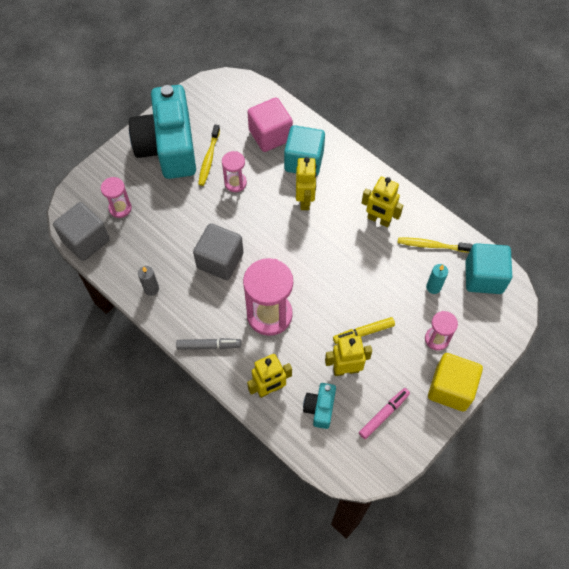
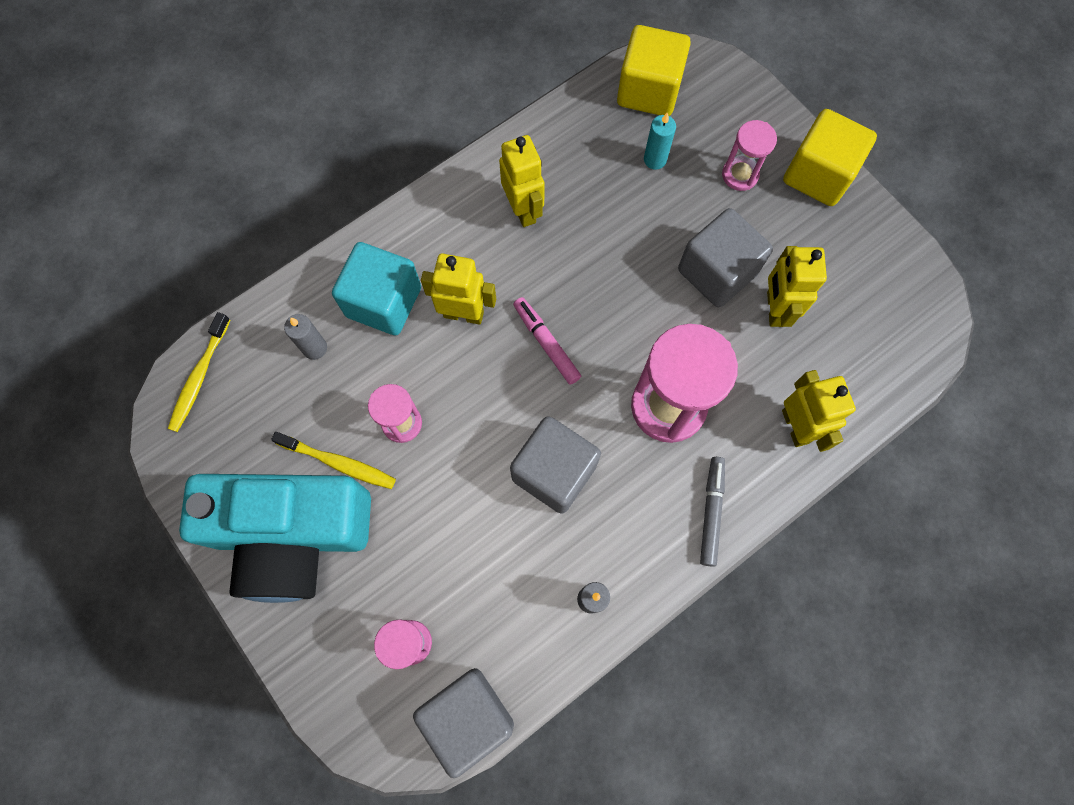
camera: 80 degrees left, 10 degrees up
pink cube [247,98,293,152] -> grey candle [284,314,327,360]
turquoise camera [303,383,336,429] -> none
yellow marker [333,317,395,344] -> grey cube [678,208,773,307]
pink marker [359,388,410,439] -> pink marker moved to [513,297,581,385]
yellow robot [362,176,403,227] -> yellow robot turned 60 degrees counterclockwise [499,135,545,227]
yellow toothbrush [398,238,472,253] -> yellow toothbrush moved to [168,312,230,432]
turquoise cube [466,243,512,294] -> yellow cube [617,25,691,116]

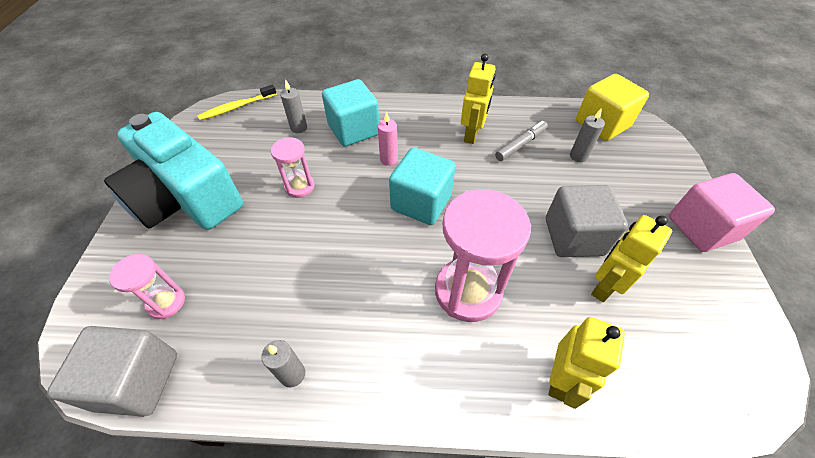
camera: 40 degrees right, 20 degrees down
yellow toothbrush [271,432,396,489] -> none
yellow robot [421,253,496,325] -> pink candle [378,111,398,166]
grey cube [510,416,601,514] -> none
pink marker [513,297,581,385] -> turquoise cube [389,148,456,225]
turquoise candle [644,113,676,170] -> grey candle [570,108,605,162]
grey marker [700,457,725,567] -> grey marker moved to [495,121,548,161]
pink hourglass [722,120,777,191] -> none
yellow cube [783,109,877,206] -> pink cube [669,173,775,252]

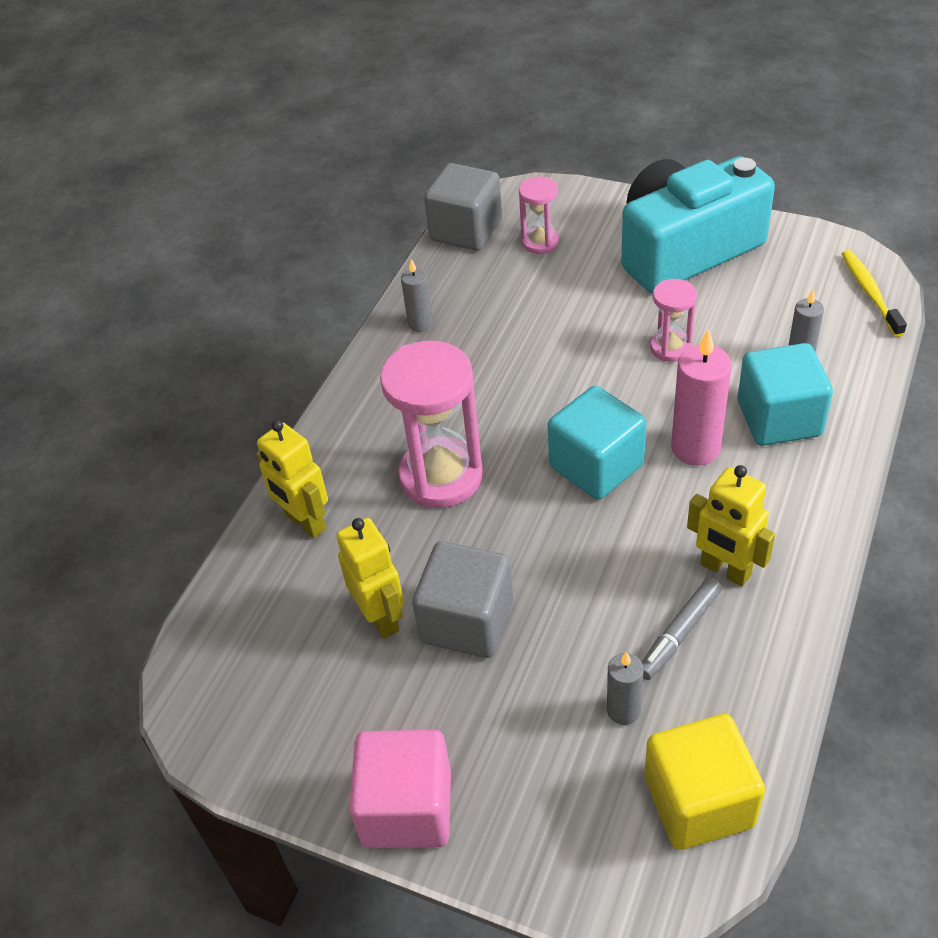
camera: 115 degrees right, 5 degrees down
pink candle [378,111,398,166] -> pink candle [671,329,732,466], size x1.72
grey marker [495,121,548,161] -> grey marker turned 60 degrees clockwise [642,577,722,680]

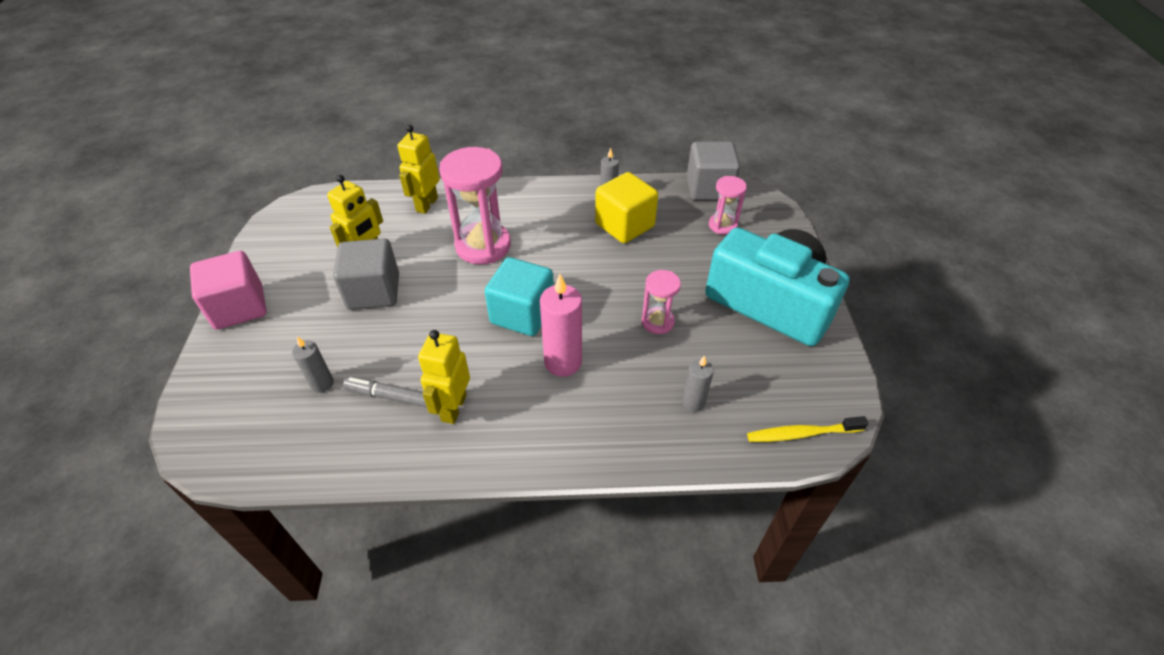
camera: 60 degrees right, 0 degrees up
yellow cube [644,714,765,850] -> yellow cube moved to [595,172,658,243]
turquoise cube [738,343,833,446] -> none
yellow toothbrush [841,250,907,337] -> yellow toothbrush turned 150 degrees counterclockwise [747,416,868,442]

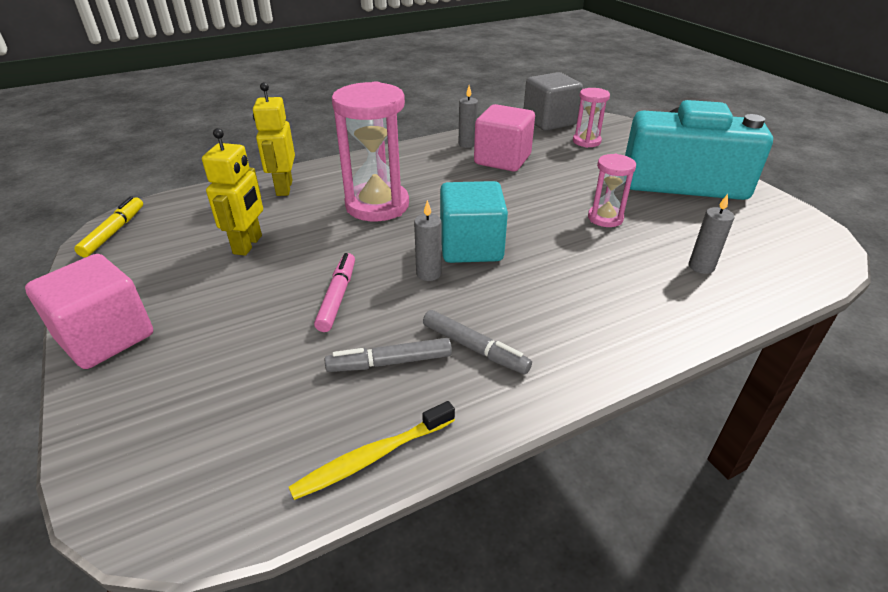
camera: 25 degrees left, 10 degrees down
grey candle [292,336,334,393] -> grey candle moved to [414,200,442,281]
grey cube [333,238,399,310] -> none
yellow robot [418,330,470,424] -> grey marker [423,310,532,374]
pink candle [540,274,582,377] -> none
yellow cube [595,172,658,243] -> pink cube [474,104,535,172]
yellow toothbrush [747,416,868,442] -> yellow toothbrush moved to [289,401,455,500]
none -> yellow marker [74,196,143,257]
none -> pink marker [314,253,355,332]

